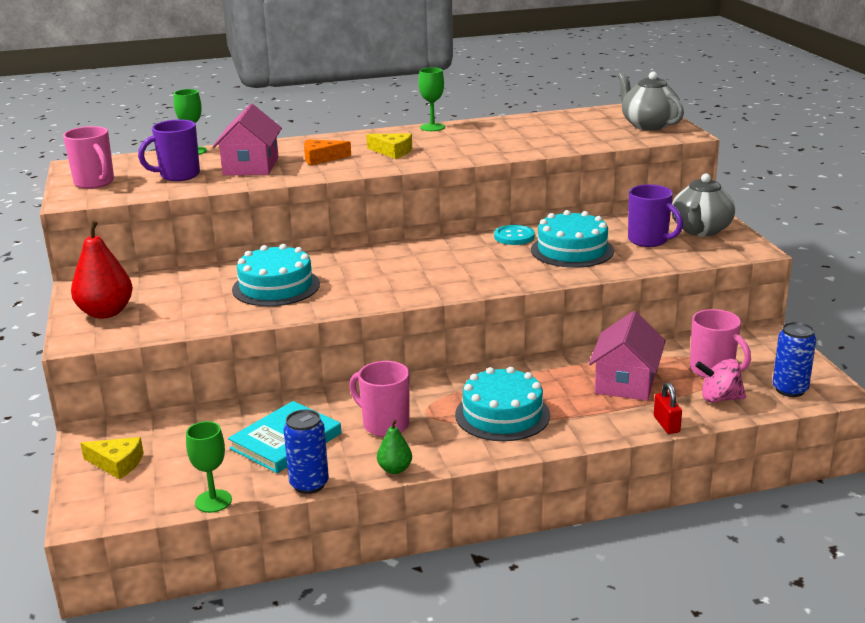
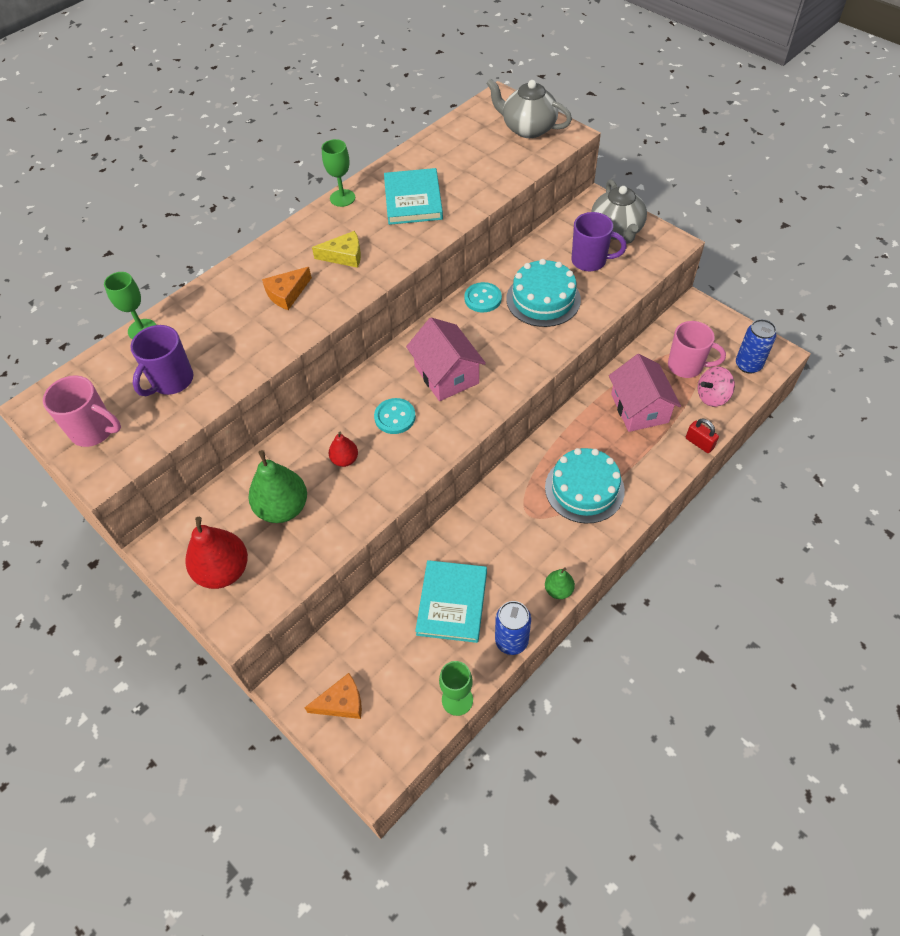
camera: 30 degrees left, 30 degrees up
yellow cheese [80,437,144,479] -> orange cheese [304,673,362,719]
pink house [213,104,282,175] -> pink house moved to [406,318,486,401]
turquoise cake [232,244,320,306] -> red pear [329,431,358,467]
pink mug [349,361,410,437] -> none
none -> green pear [248,450,307,523]
none -> turquoise button [374,398,416,434]
none -> turquoise book [384,168,443,225]

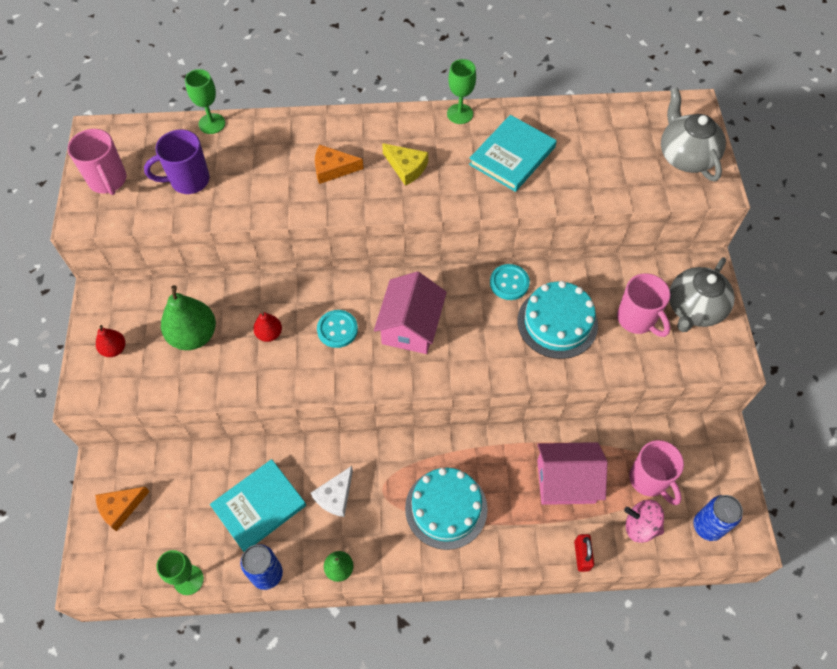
camera: 40 degrees right, 5 degrees up
red pear [186,517,248,589] -> red pear [96,325,125,357], size x0.53
orange cheese [304,673,362,719] -> orange cheese turned 120 degrees clockwise [95,487,150,531]
purple mug [571,212,627,271] -> pink mug [617,273,670,337]
pink house [609,354,681,432] -> pink house turned 60 degrees clockwise [537,442,608,505]
none -> white cheese [311,466,353,517]

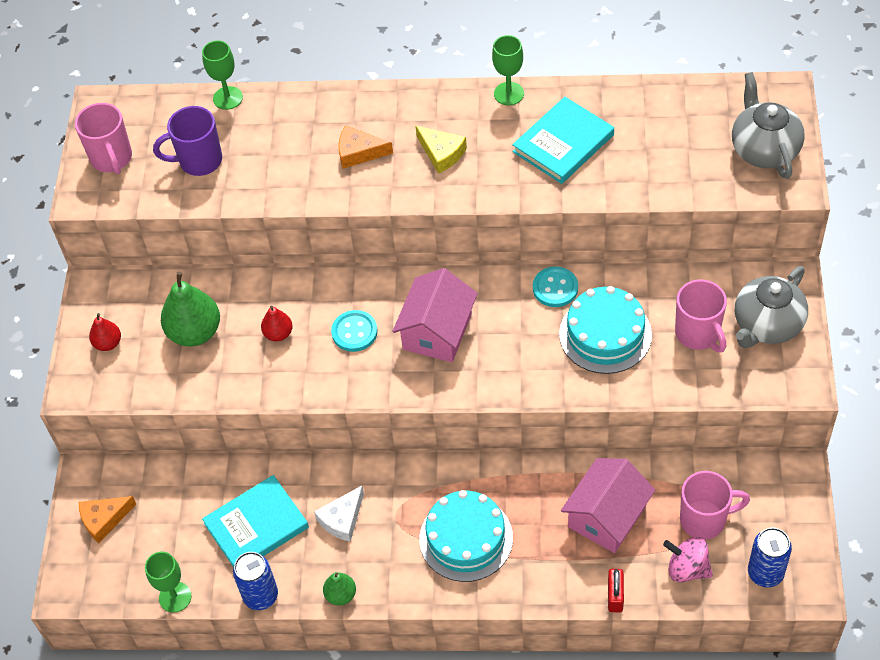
camera: 10 degrees right, 5 degrees down
pink house [537,442,608,505] -> pink house turned 60 degrees counterclockwise [561,458,655,553]
pink mug [629,440,684,505] -> pink mug turned 75 degrees counterclockwise [680,471,750,540]

